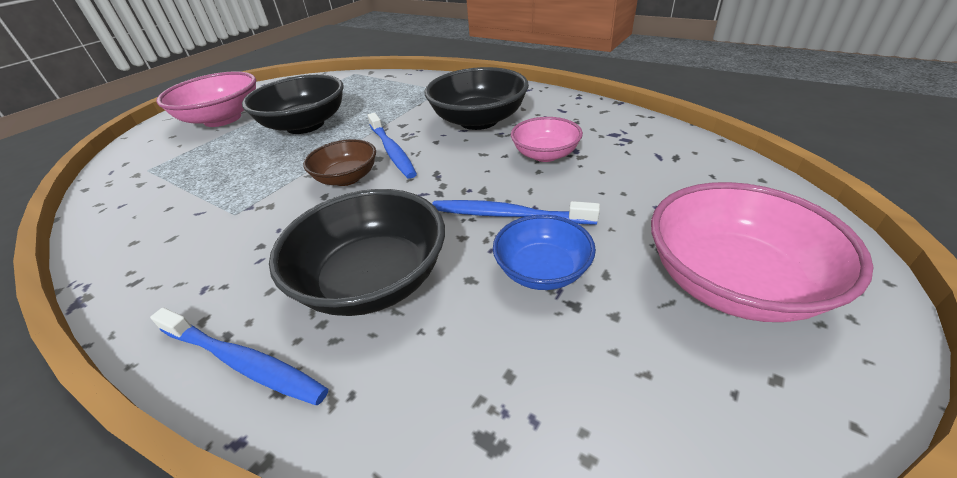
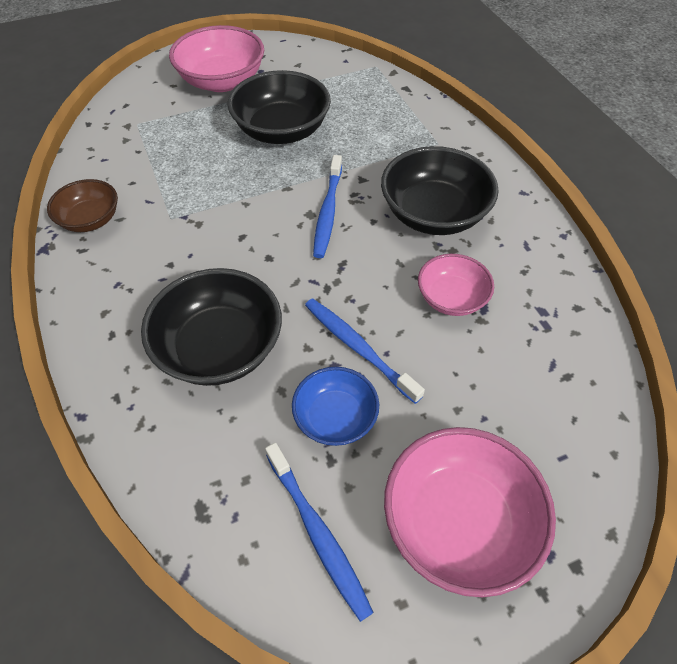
camera: 30 degrees right, 15 degrees up
blue toothbrush [150,308,328,405] -> blue toothbrush moved to [265,442,374,622]
brown bowl [303,139,376,186] -> brown bowl moved to [47,179,118,232]

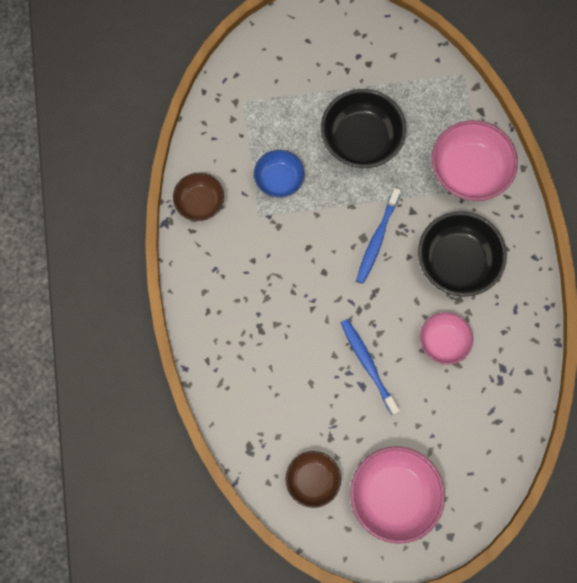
camera: 15 degrees right, 20 degrees up
black bowl [141,268,282,386] -> none
pink bowl [169,25,264,92] -> pink bowl moved to [431,120,518,201]
blue toothbrush [265,442,374,622] -> brown bowl [286,451,341,508]
blue bowl [292,367,379,446] -> blue bowl moved to [254,150,305,198]

